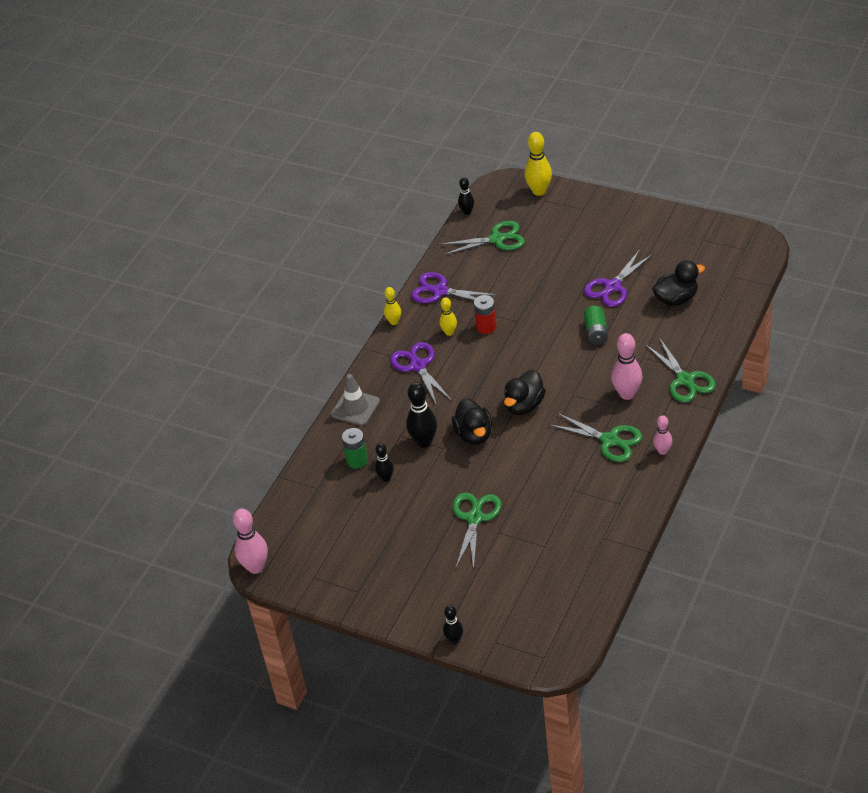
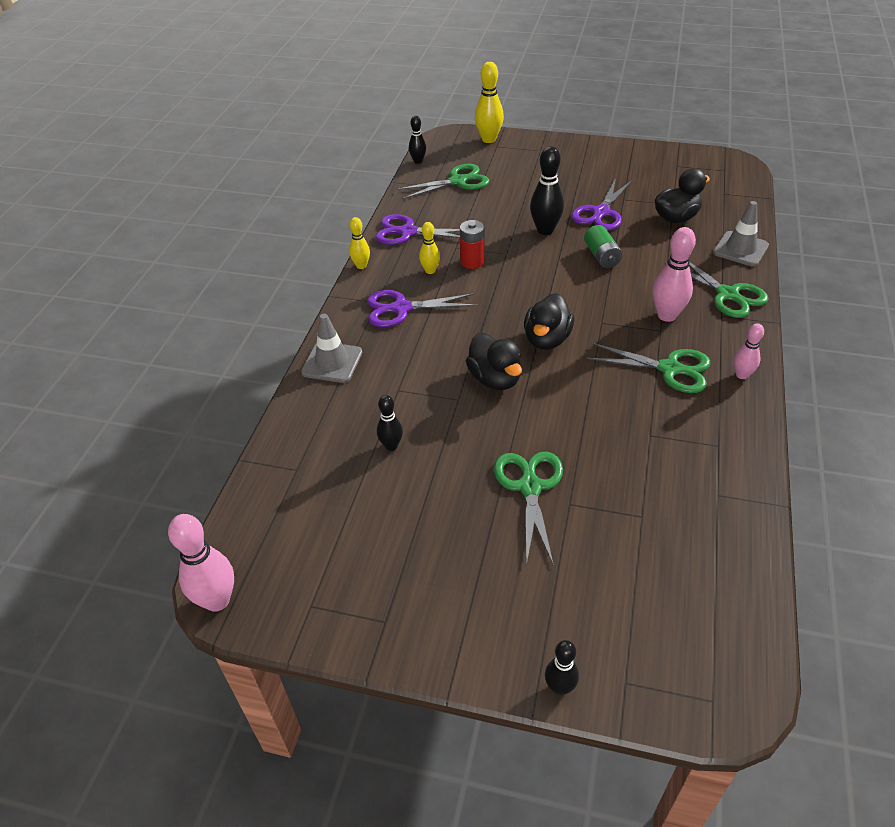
camera: 15 degrees left, 0 degrees up
green battery [342,428,368,469] -> none
purple scissors [390,342,452,406] -> purple scissors turned 60 degrees counterclockwise [367,290,477,327]
black bowling pin [406,382,437,448] -> black bowling pin moved to [530,146,564,235]
none -> grey traffic cone [713,201,769,266]

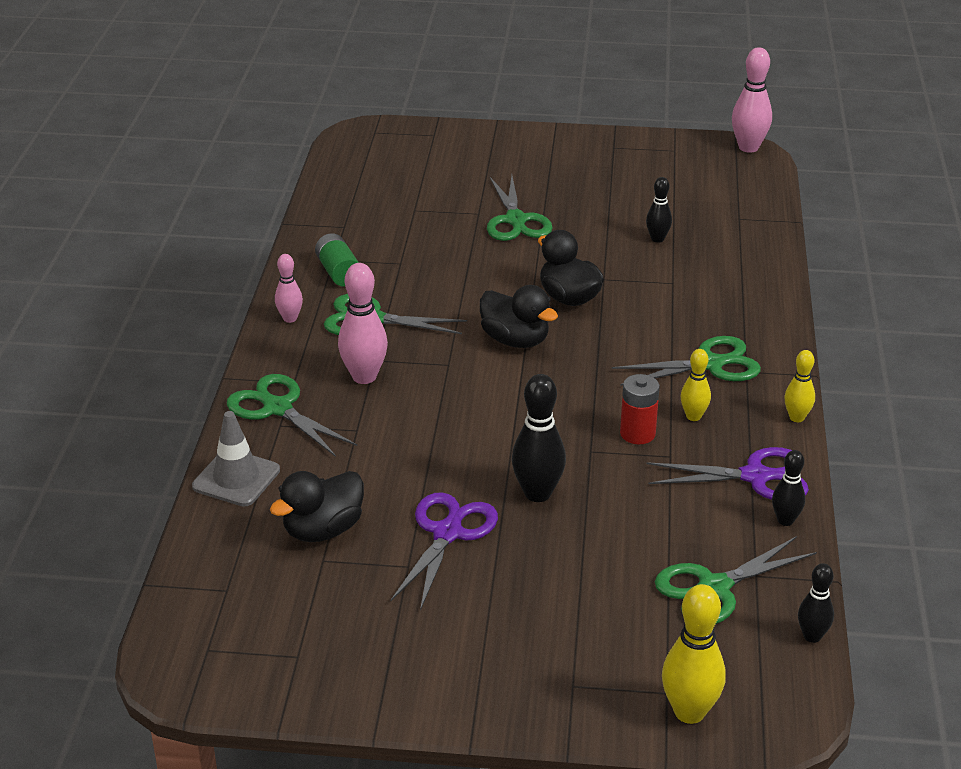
camera: 170 degrees right, 10 degrees down
grey traffic cone [301,314,362,383] -> none
purple scissors [367,290,477,327] -> green scissors [612,336,761,386]
black duck [524,293,574,350] -> black duck turned 120 degrees clockwise [480,285,558,348]
black bowling pin [545,640,579,696] -> black bowling pin moved to [772,450,805,526]
green battery [584,225,622,268] -> green battery moved to [315,233,359,286]

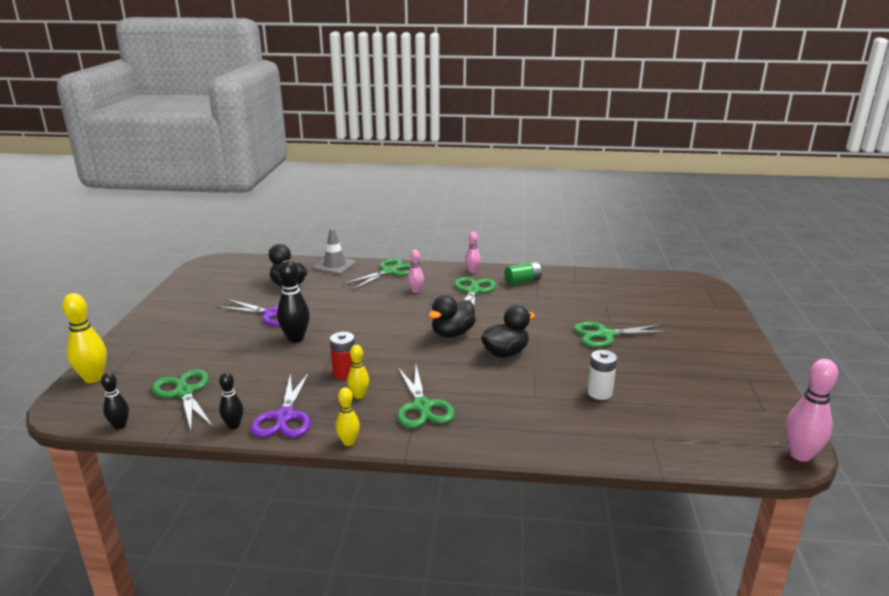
camera: 90 degrees right, 10 degrees down
pink bowling pin [338,263,388,384] -> pink bowling pin [407,250,424,293], size x0.60
black bowling pin [646,177,672,243] -> white battery [587,350,617,400]

